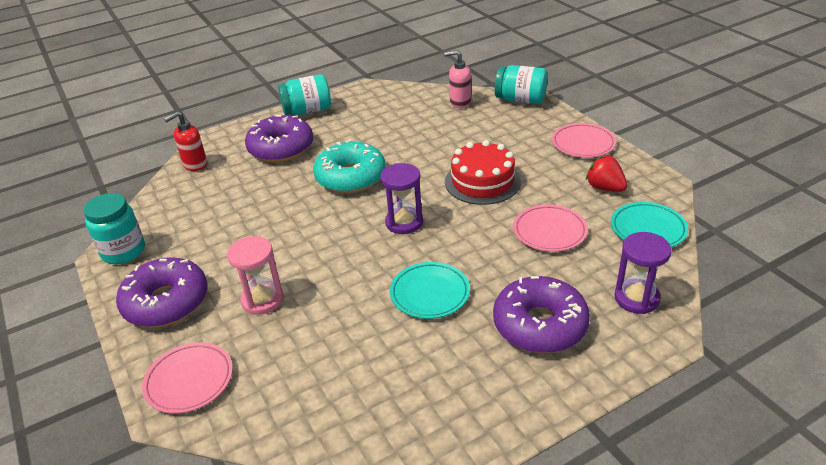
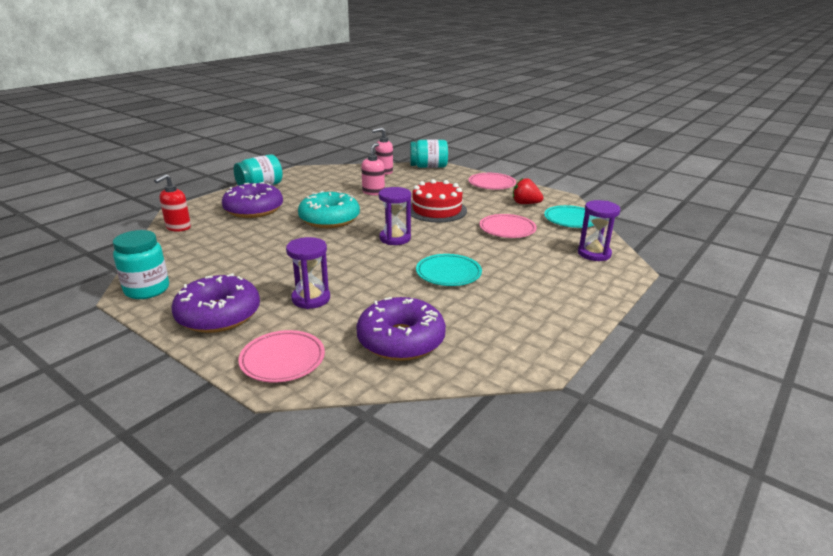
camera: 25 degrees left, 10 degrees down
pink hourglass [227,236,284,315] -> purple hourglass [286,237,330,309]
purple donut [493,276,590,353] -> purple donut moved to [356,297,446,361]
none -> pink soap dispenser [361,143,385,195]

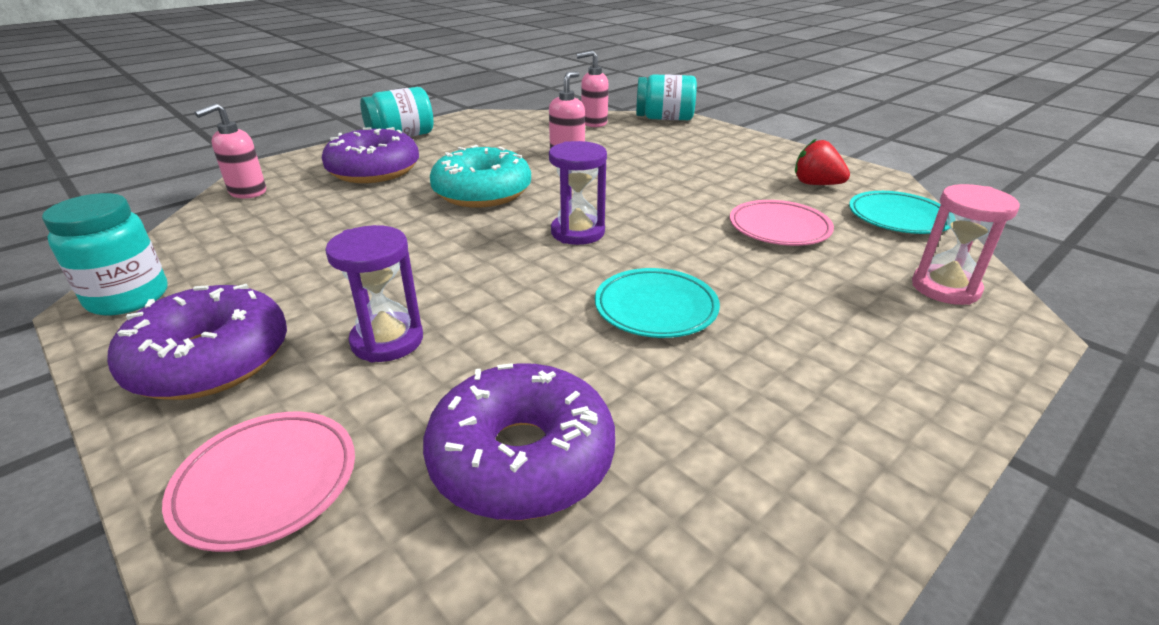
camera: 10 degrees right, 5 degrees up
red soap dispenser [154,174,191,232] -> pink soap dispenser [195,103,266,198]
red cake [411,179,467,223] -> none
pink plate [469,173,516,190] -> none
purple hourglass [578,200,621,261] -> pink hourglass [912,184,1020,305]

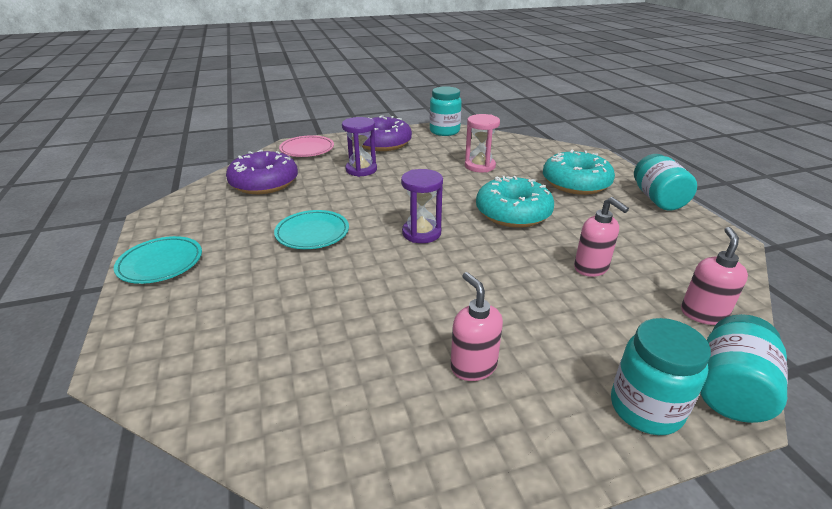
camera: 115 degrees right, 0 degrees up
pink soap dispenser [195,103,266,198] -> pink soap dispenser moved to [451,272,503,381]
purple donut [322,127,419,183] -> turquoise donut [543,150,615,195]
pink plate [730,200,834,246] -> none
red strawberry [795,138,850,185] -> none
turquoise plate [849,191,950,234] -> turquoise plate moved to [114,236,202,284]
pink hourglass [912,184,1020,305] -> pink hourglass moved to [465,114,500,172]
none -> turquoise jar [611,318,711,435]

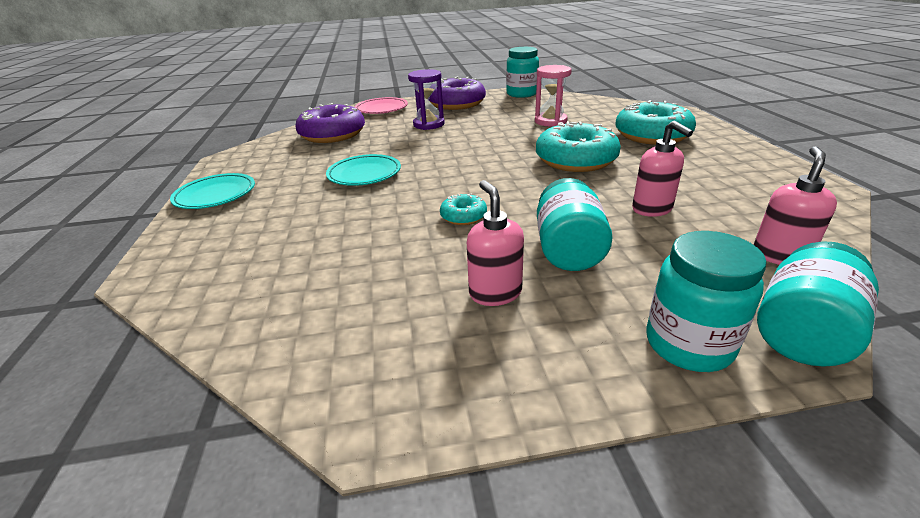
camera: 10 degrees right, 0 degrees up
purple hourglass [401,169,443,243] -> none
turquoise jar [634,154,697,211] -> turquoise jar moved to [537,178,612,271]
none -> turquoise donut [440,194,487,225]

